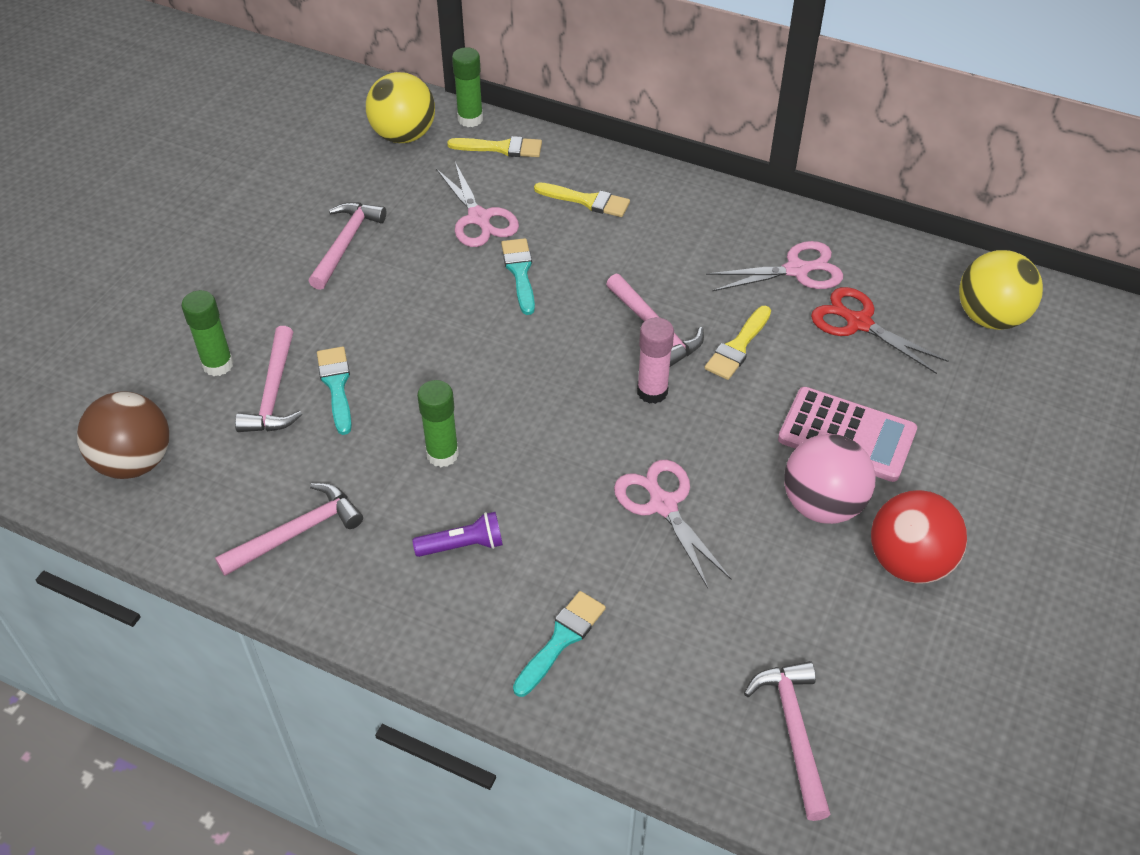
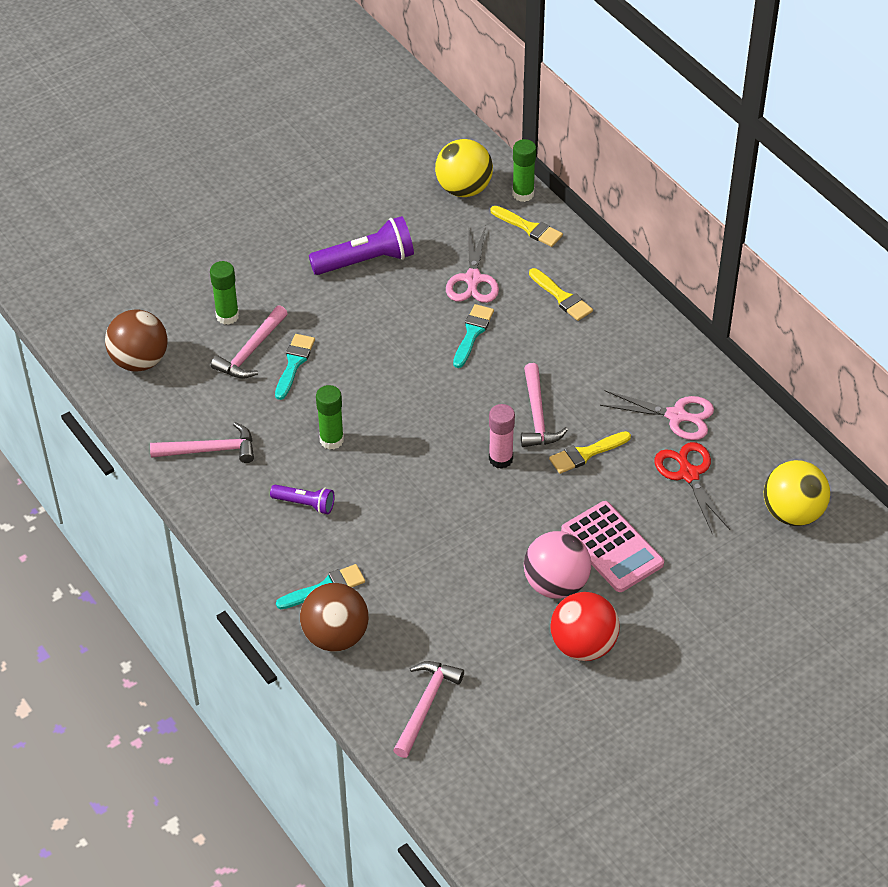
camera: 30 degrees right, 0 degrees up
pink hammer [309,202,386,290] -> purple flashlight [309,216,414,275]
pink scissors [614,460,731,588] -> none
none -> brown ball [300,583,369,652]

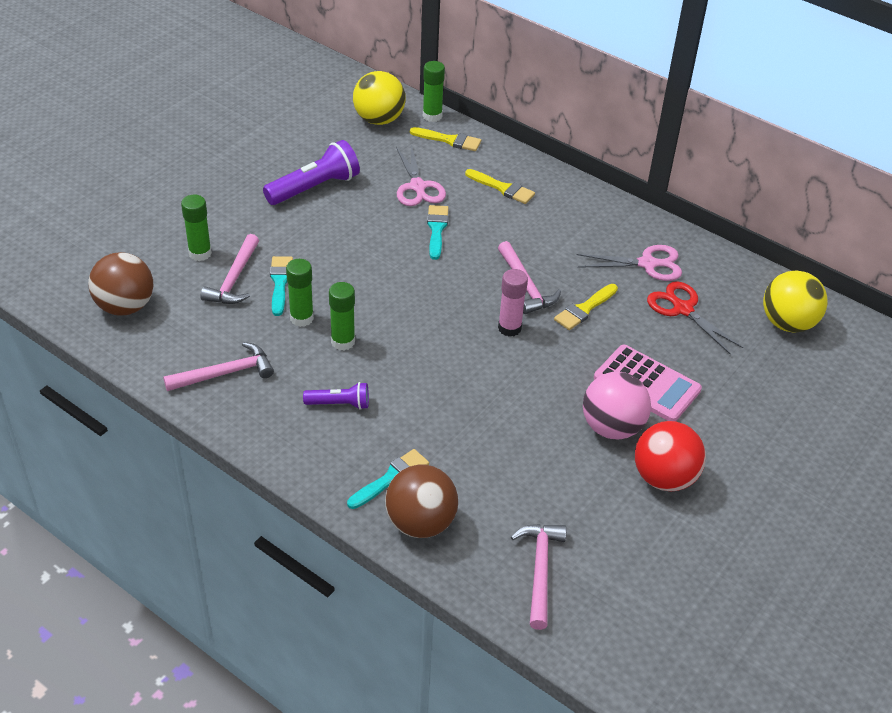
camera: 20 degrees left, 5 degrees down
none -> green glue stick [286,259,314,327]

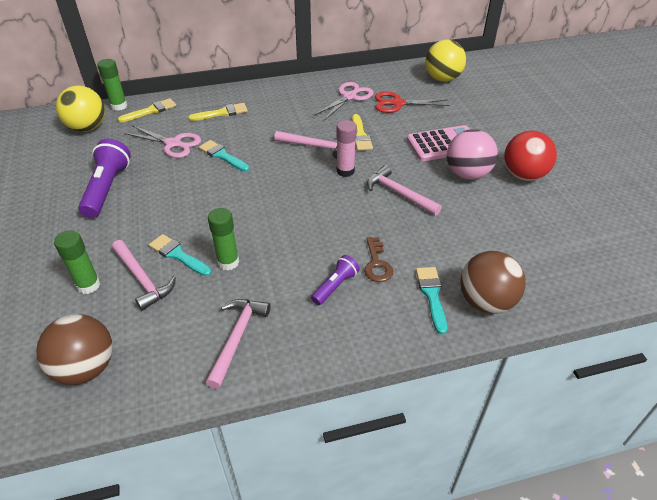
camera: 50 degrees left, 0 degrees up
green glue stick [329,282,355,350] -> none
pink hammer [511,524,567,630] -> pink hammer moved to [367,165,442,216]
none -> brown key [364,237,393,282]

